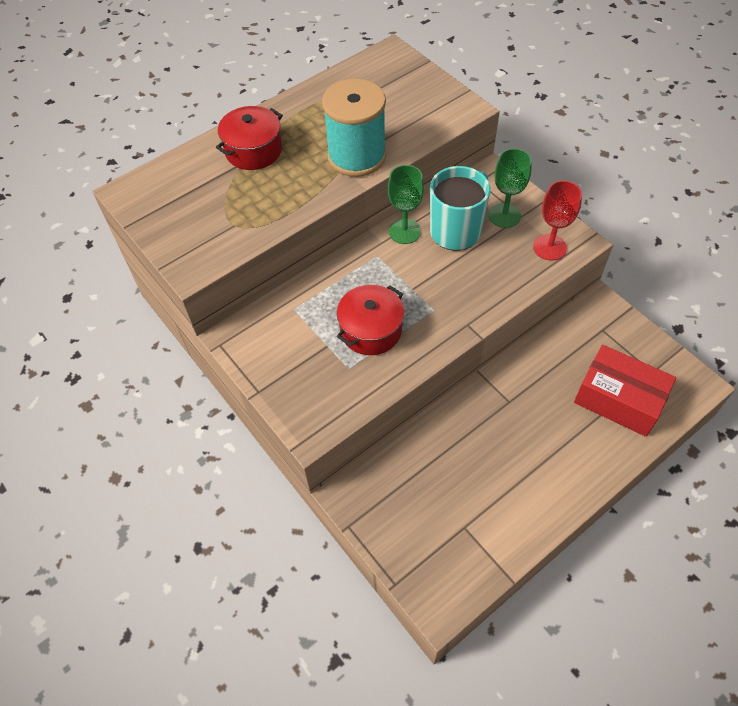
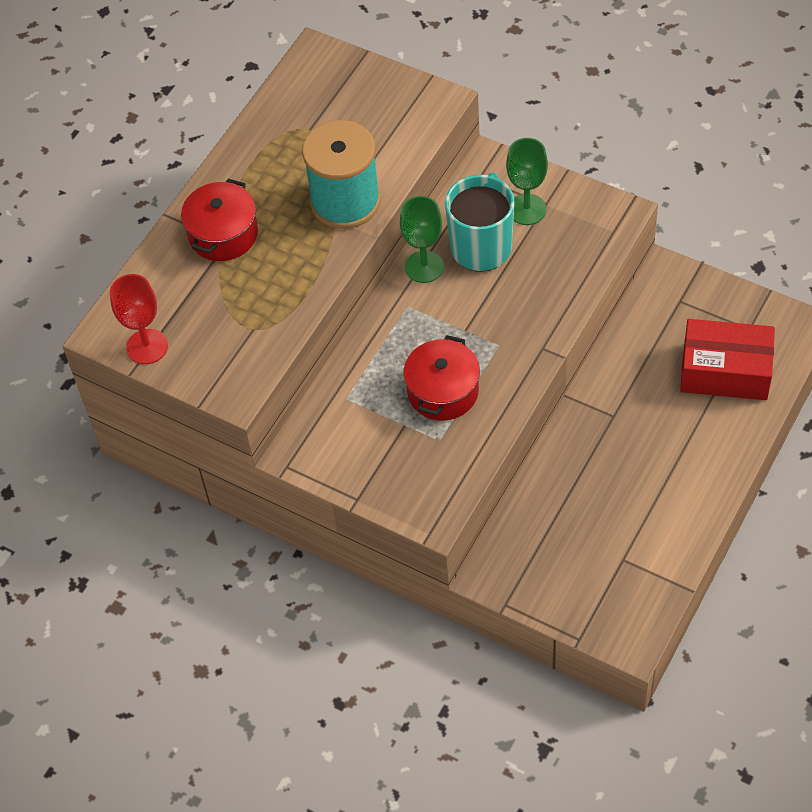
camera: 20 degrees left, 0 degrees up
red goblet [533,180,582,261] -> red goblet moved to [110,274,168,364]

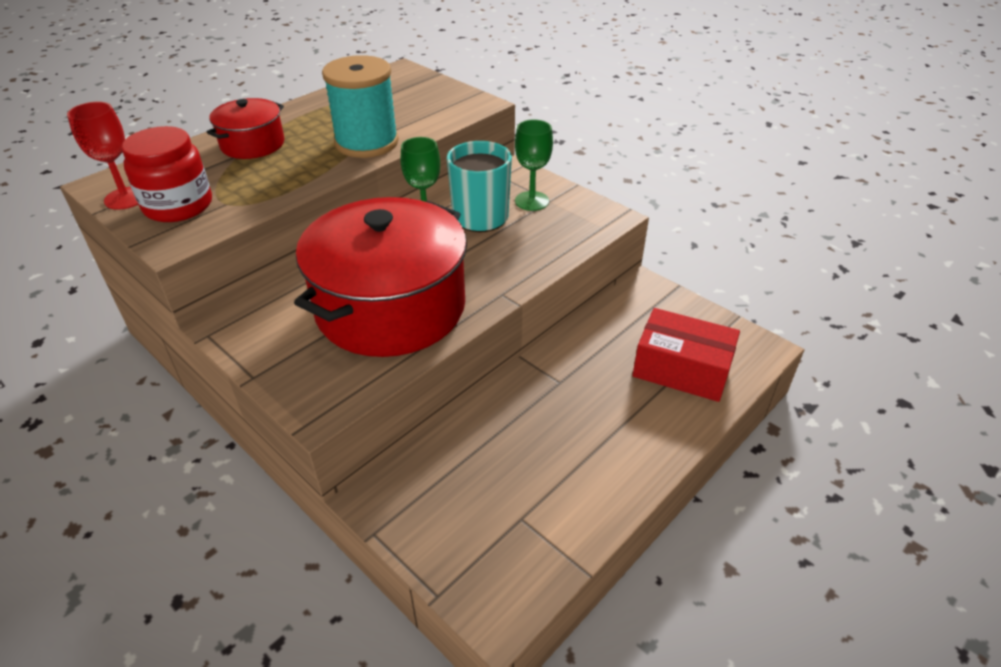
camera: 10 degrees right, 15 degrees down
red pot [403,335,480,421] -> red pot [294,197,467,357], size x2.07
none -> red jar [121,126,212,222]

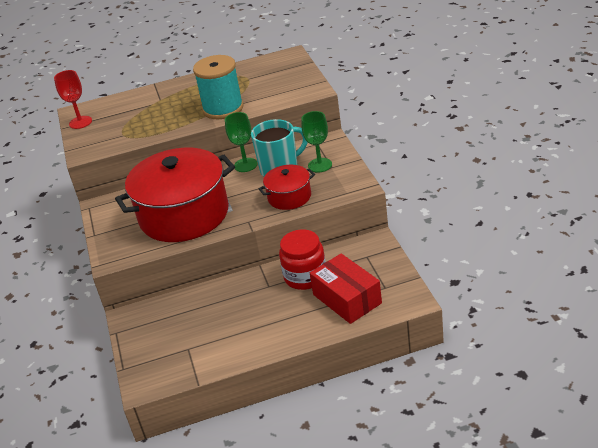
camera: 35 degrees right, 5 degrees down
red jar [121,126,212,222] -> red jar moved to [279,229,326,290]
red pot [206,98,284,159] -> red pot moved to [258,165,315,210]

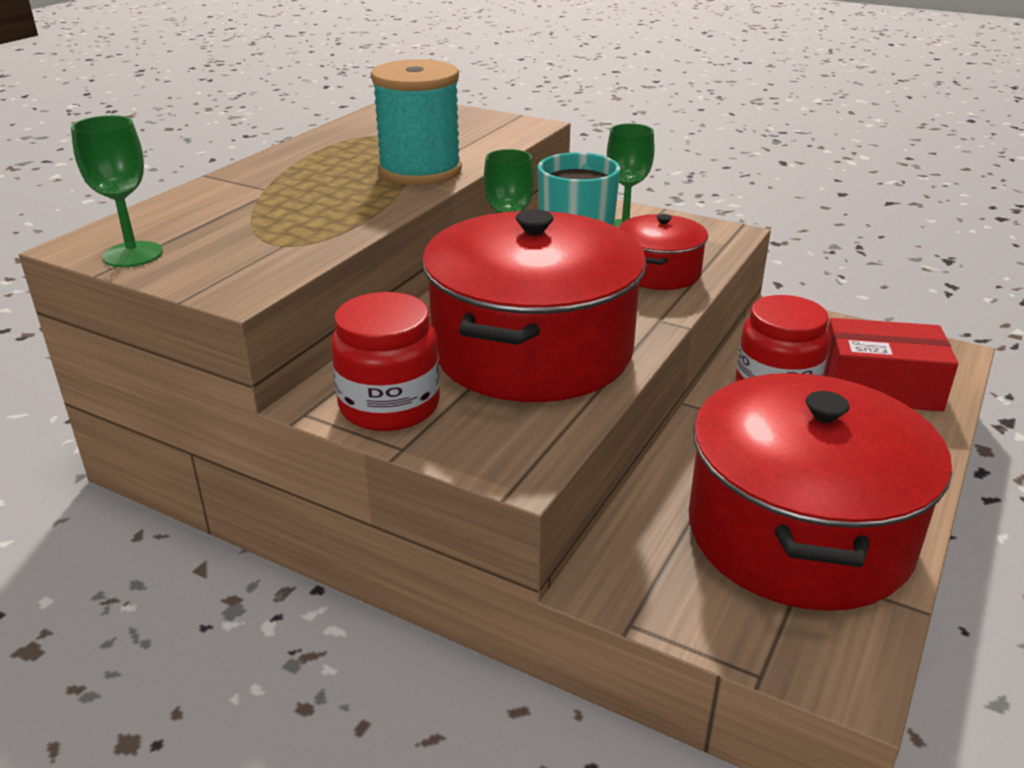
camera: 50 degrees left, 5 degrees down
red goblet [54,70,92,129] -> green goblet [71,115,163,267]
none -> red jar [331,292,440,431]
none -> red pot [689,373,952,611]

